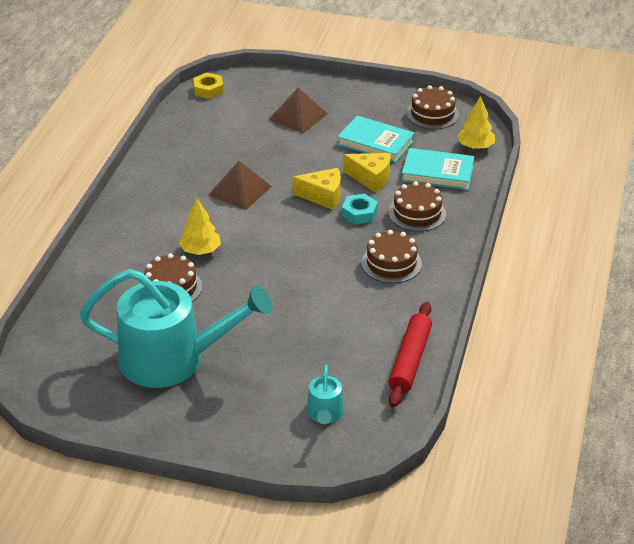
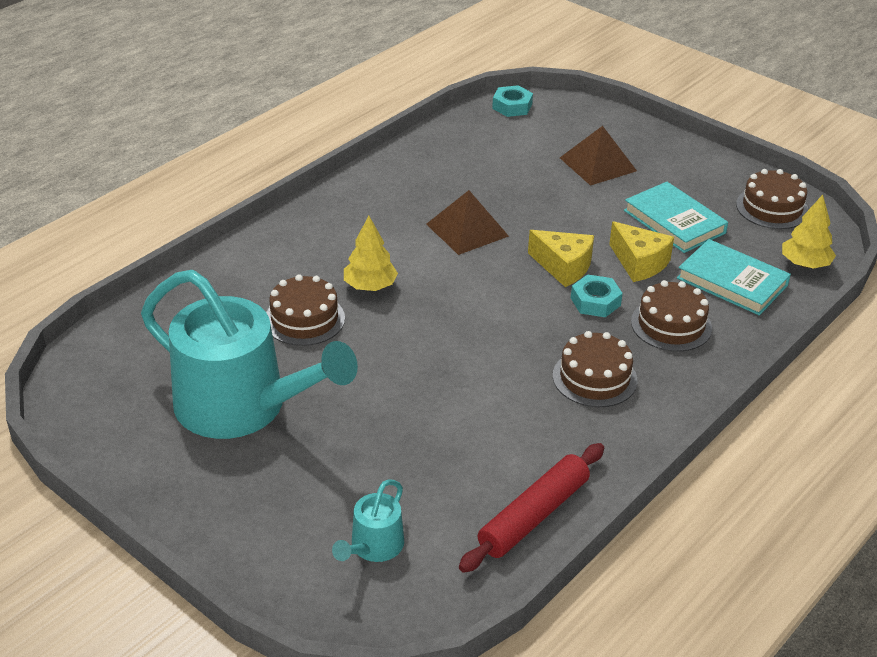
camera: 25 degrees right, 0 degrees up
yellow nut [193,73,224,99] -> turquoise nut [492,85,533,117]

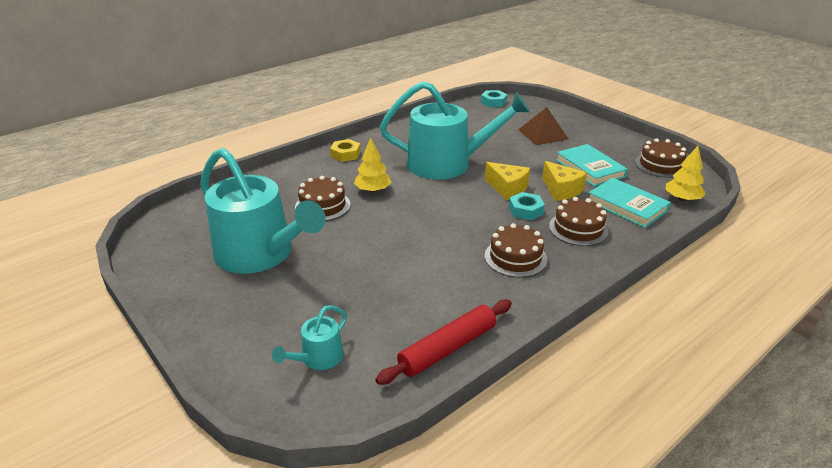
camera: 10 degrees right, 5 degrees down
brown pyramid [426,190,509,255] -> turquoise watering can [380,81,530,180]
none -> yellow nut [330,139,361,162]

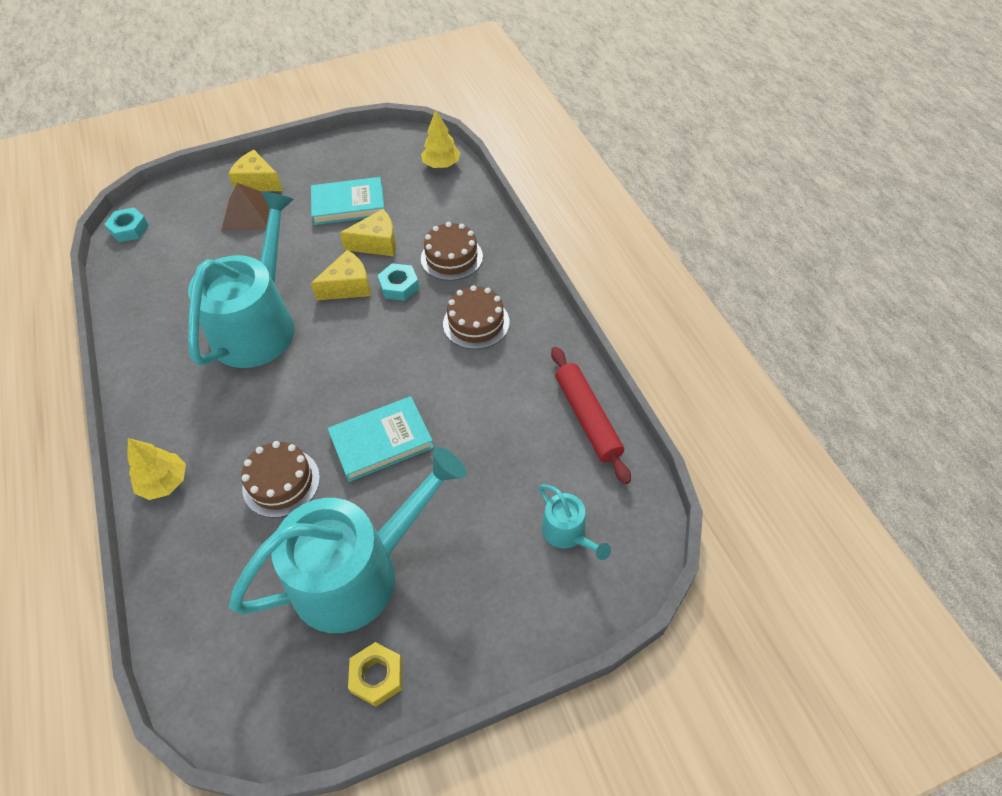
camera: 70 degrees left, 20 degrees up
yellow nut [330,139,361,162] -> yellow nut moved to [348,642,402,707]
yellow tree [354,137,391,193] -> yellow tree moved to [127,438,186,500]
turquoise book [588,178,671,228] -> turquoise book moved to [328,396,434,482]
brown cake [635,138,687,178] -> none
none -> yellow cheese [228,150,283,191]

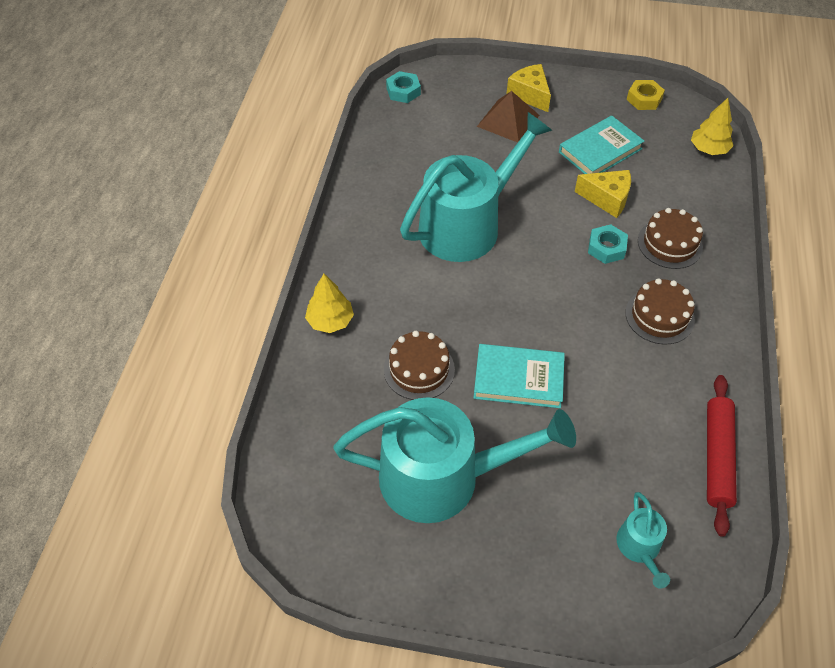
camera: 30 degrees right, 0 degrees up
turquoise book [311,177,385,225] -> turquoise book turned 60 degrees counterclockwise [559,115,645,174]
yellow cheese [311,250,371,300] -> none
yellow nut [348,642,402,707] -> yellow nut moved to [626,80,665,110]

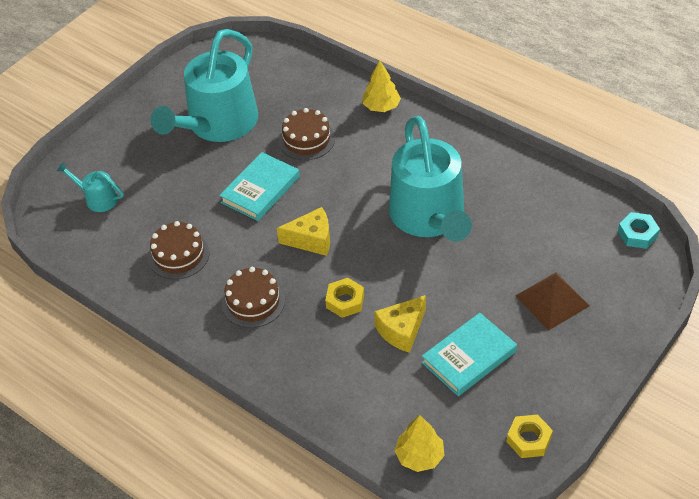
camera: 120 degrees right, 5 degrees down
yellow cheese [507,64,551,112] -> yellow cheese moved to [277,207,330,256]
turquoise book [559,115,645,174] -> turquoise book turned 60 degrees clockwise [422,313,517,396]
turquoise nut [588,224,628,264] -> yellow nut [325,278,364,318]
brown cake [638,208,703,269] -> brown cake moved to [148,221,209,280]
red rolling pin [707,375,737,537] -> none

